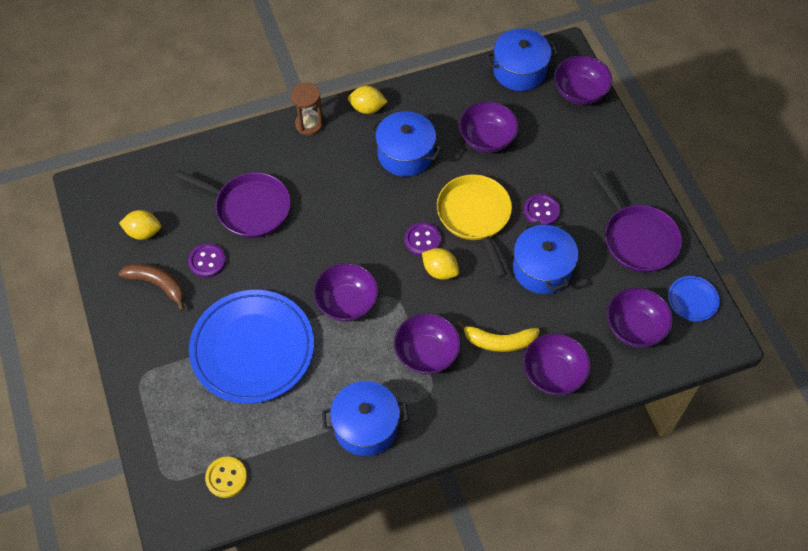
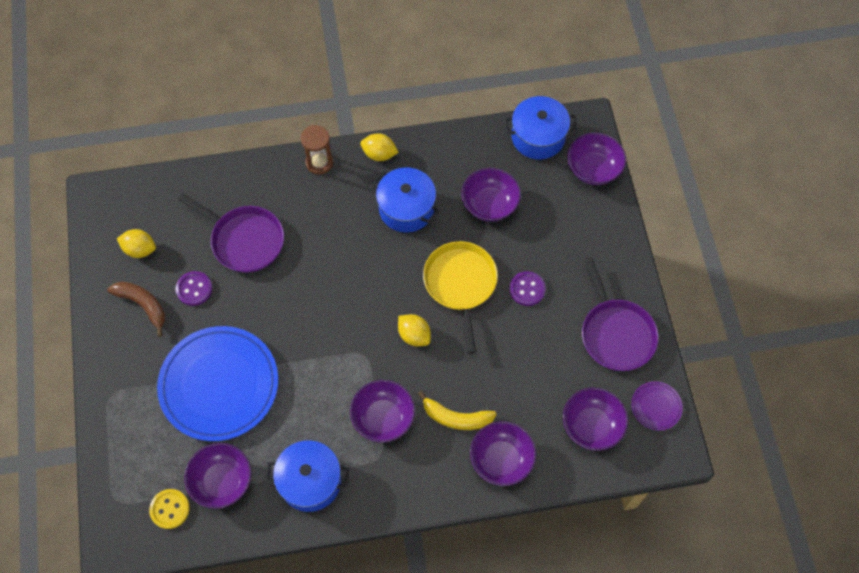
camera: 10 degrees right, 5 degrees up
purple bowl [313,263,378,322] -> purple bowl moved to [184,443,252,509]
purple button [405,222,441,256] -> none
blue pot [513,221,578,294] -> none
blue plate [668,276,720,321] -> purple plate [631,381,683,431]

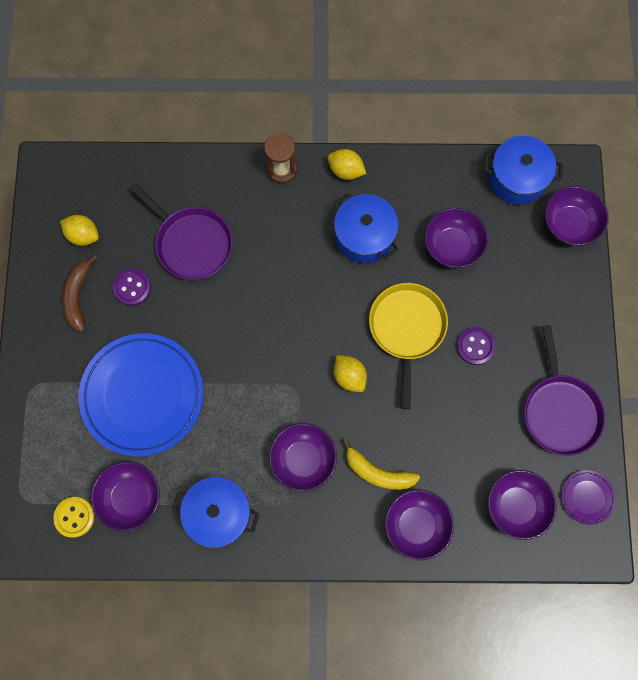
camera: 10 degrees right, 10 degrees up
brown banana [107,281,165,337] -> brown banana turned 135 degrees counterclockwise [62,254,97,332]

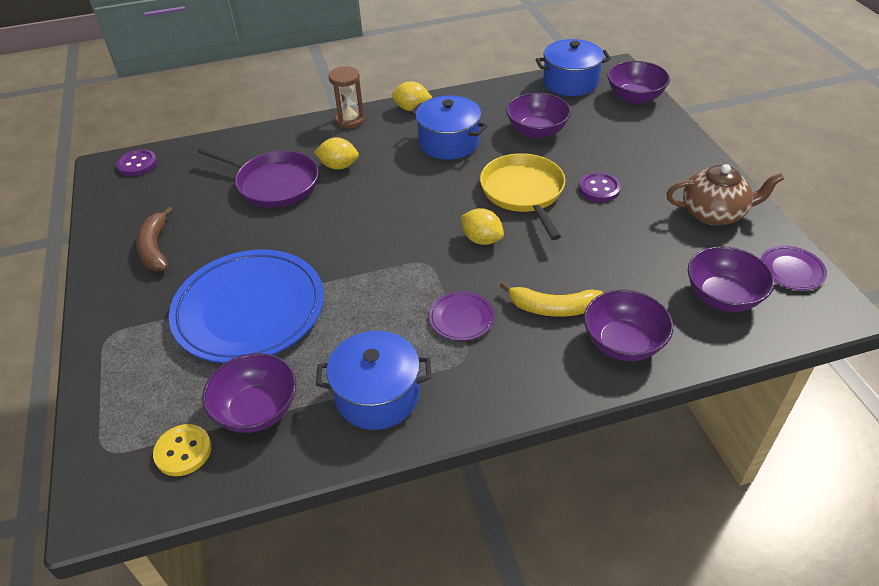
camera: 15 degrees left, 30 degrees down
yellow lemon [60,215,99,246] -> yellow lemon moved to [314,137,359,170]
purple button [113,269,151,306] -> purple button moved to [116,149,157,176]
purple bowl [269,423,337,491] -> purple plate [429,291,494,341]
purple pan [524,325,605,456] -> brown teapot [666,164,784,226]

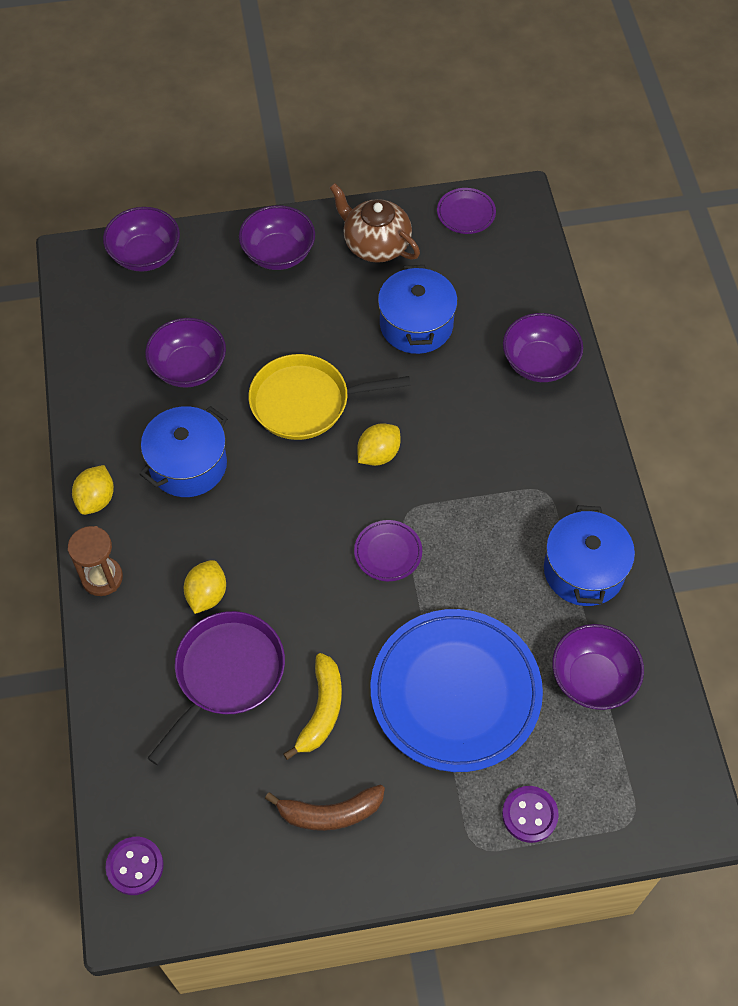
camera: 85 degrees left, 15 degrees up
yellow button [153,424,212,476] -> none
purple plate [429,291,494,341] -> purple plate moved to [354,520,422,581]
yellow banana [500,281,603,317] -> yellow banana moved to [283,653,342,760]
blue pot [536,39,611,96] -> blue pot moved to [378,265,458,354]
purple button [579,172,621,202] -> purple button moved to [502,786,559,843]
brown teapot [666,164,784,226] -> brown teapot turned 60 degrees counterclockwise [330,183,420,263]
purple bowl [688,246,775,312] -> purple bowl moved to [239,205,315,270]

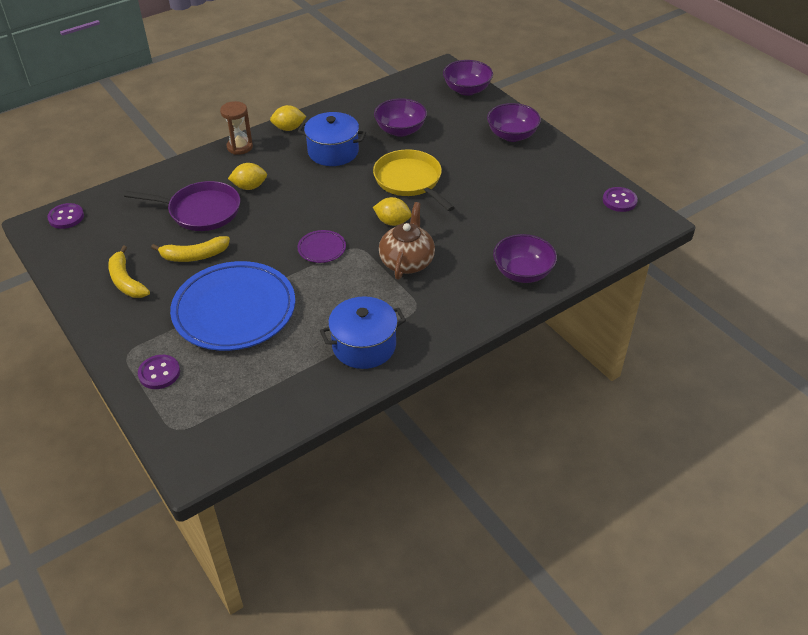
camera: 65 degrees right, 15 degrees down
brown banana [265,785,385,831] -> yellow banana [108,246,150,298]
brown teapot [330,183,420,263] -> brown teapot moved to [379,202,435,280]
blue pot [378,265,458,354] -> none
purple plate [437,188,496,234] -> purple button [603,187,638,212]
purple bowl [552,624,644,710] -> none

